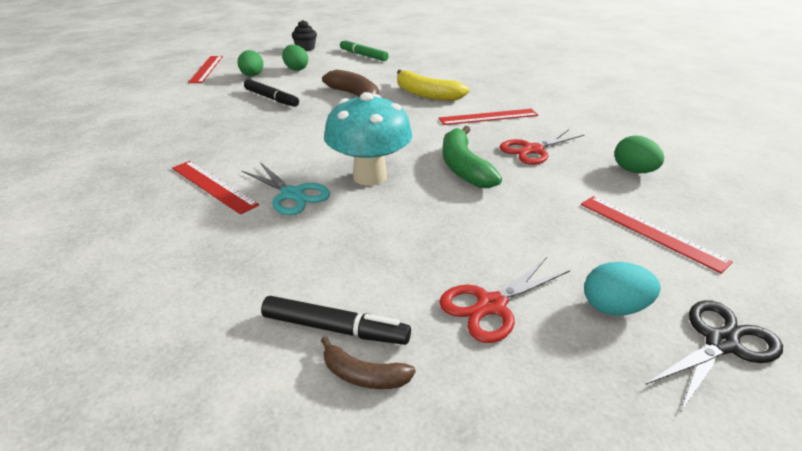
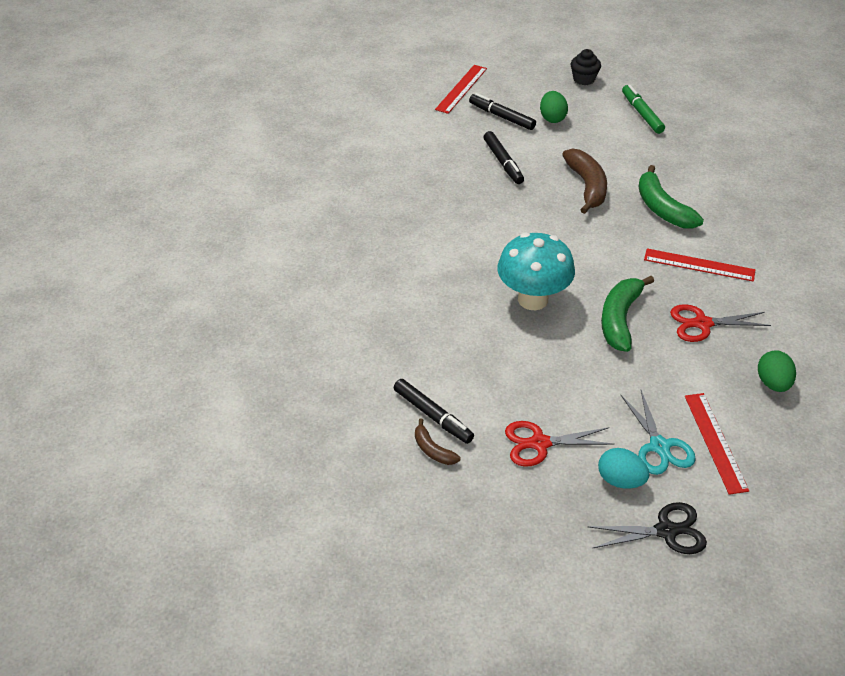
camera: 30 degrees right, 10 degrees up
red ruler [172,161,259,214] -> none
green egg [238,50,263,77] -> black marker [469,93,536,130]
turquoise scissors [242,162,330,215] -> turquoise scissors moved to [621,390,696,475]
yellow banana [397,70,470,101] -> green banana [638,165,704,229]

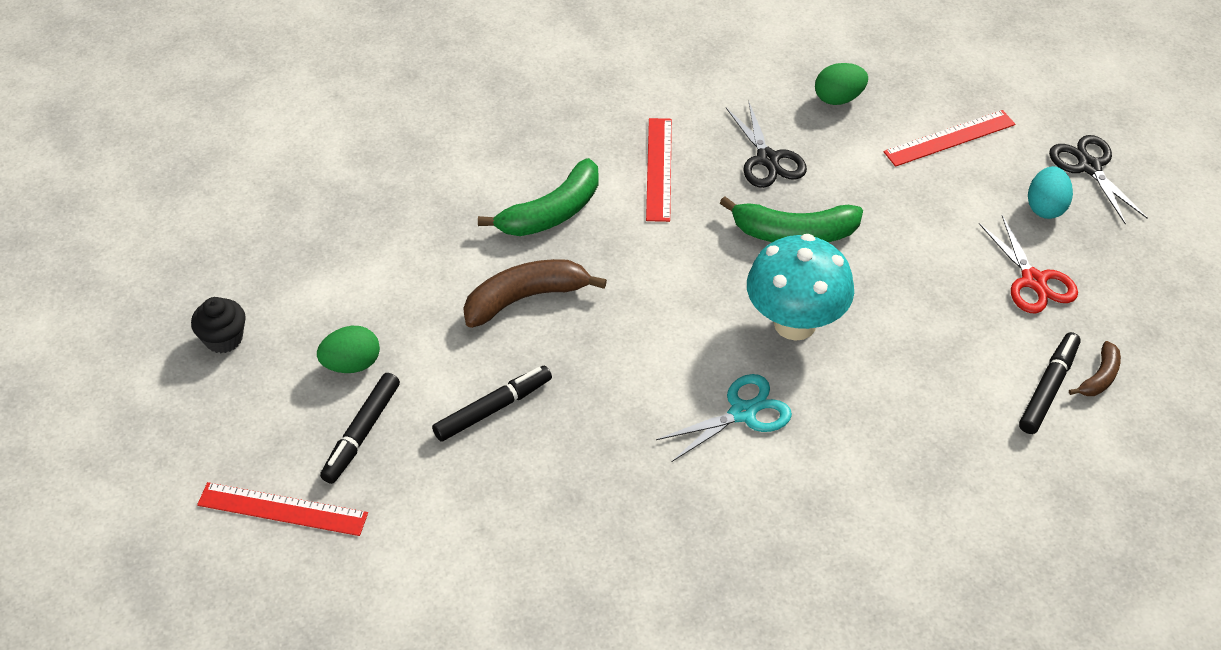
camera: 105 degrees left, 5 degrees up
turquoise scissors [621,390,696,475] -> turquoise scissors moved to [656,374,792,462]
green marker [622,85,665,134] -> none
red scissors [670,304,771,342] -> black scissors [726,102,807,188]

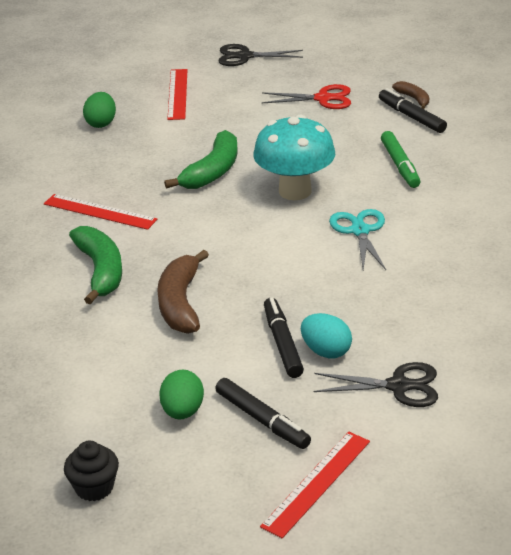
camera: 65 degrees left, 15 degrees down
black scissors [726,102,807,188] -> black scissors moved to [313,362,438,407]
turquoise egg [1028,166,1073,219] -> turquoise egg moved to [301,313,352,358]
none -> green marker [381,131,420,188]

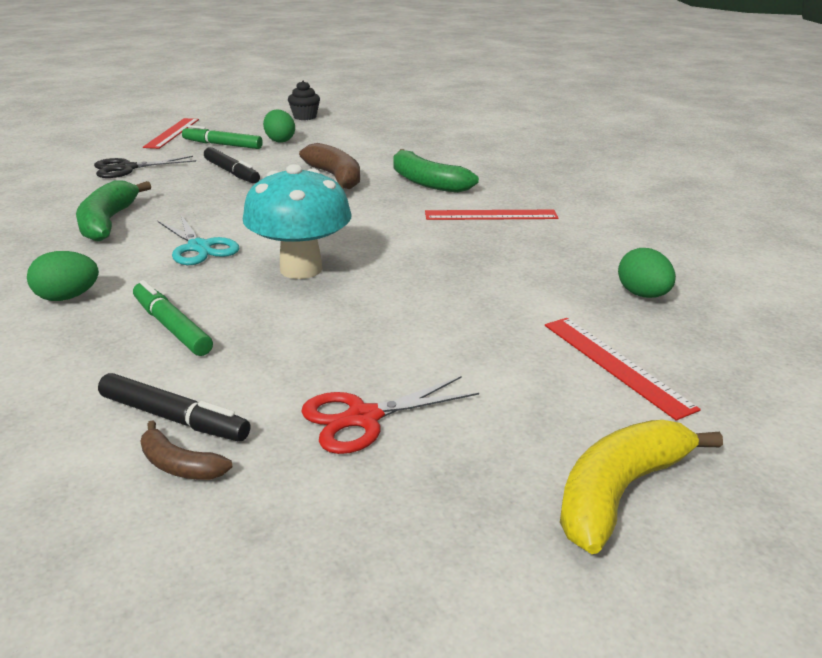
camera: 150 degrees right, 5 degrees down
green banana [164,130,238,189] -> green banana moved to [76,180,151,242]
black marker [215,378,311,449] -> green marker [182,125,263,149]
black scissors [218,44,303,66] -> yellow banana [560,420,723,554]
turquoise egg [301,313,352,358] -> none
none -> green egg [27,251,99,301]

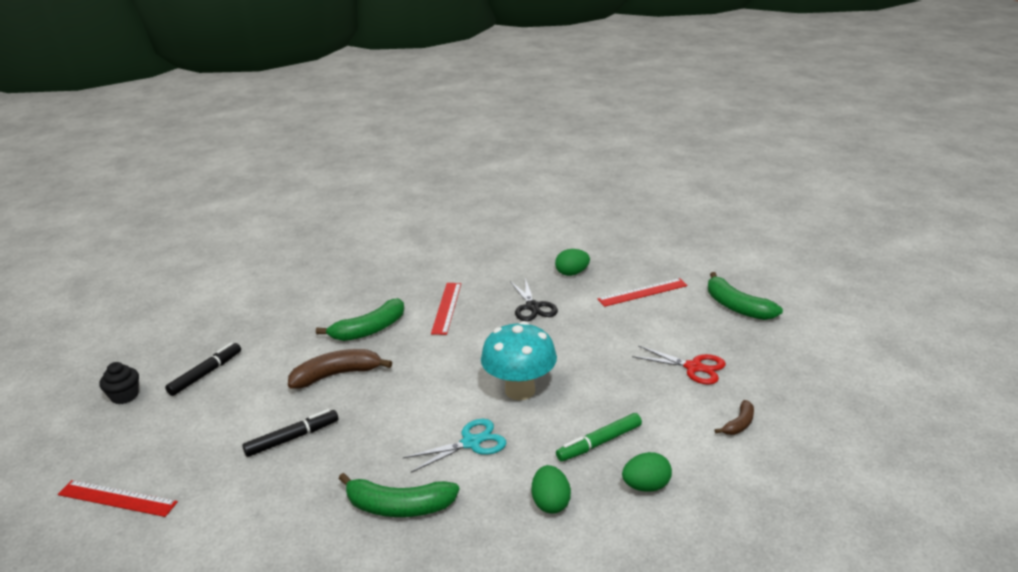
camera: 80 degrees left, 0 degrees up
black scissors [94,156,196,178] -> black scissors moved to [510,278,558,321]
black marker [98,373,250,441] -> black marker moved to [165,342,241,396]
green marker [182,125,263,149] -> none
green egg [263,110,295,143] -> green egg moved to [622,452,672,492]
red scissors [301,376,479,454] -> red scissors turned 45 degrees counterclockwise [632,345,726,385]
yellow banana [560,420,723,554] -> green banana [708,272,783,320]

